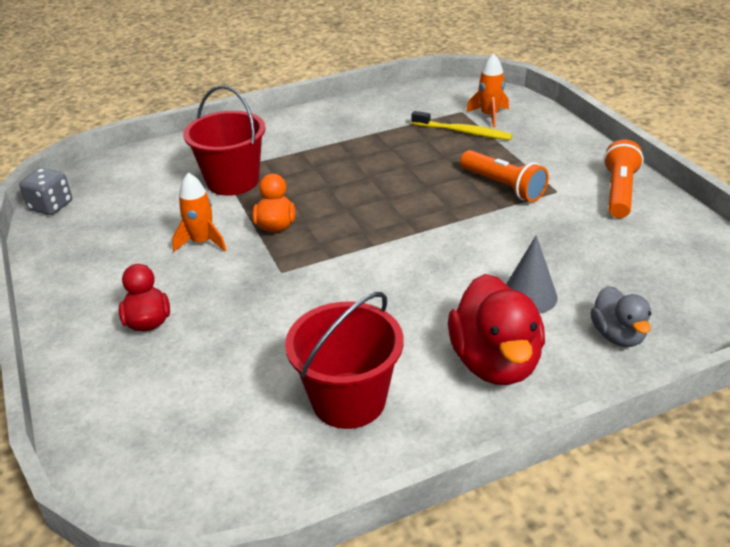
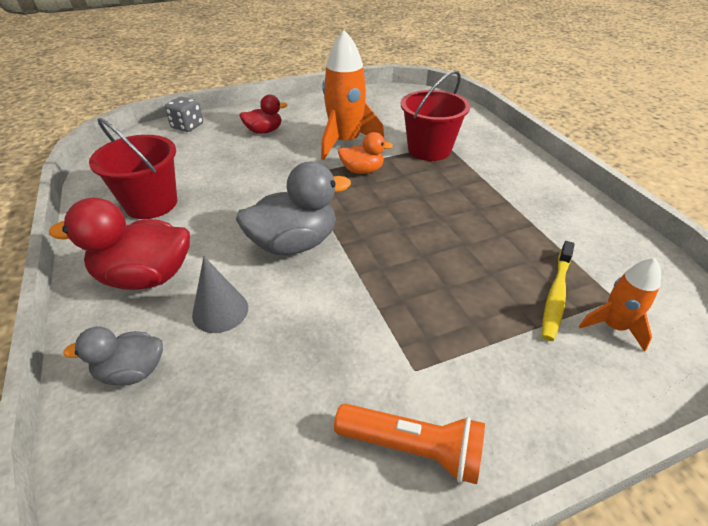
camera: 90 degrees right, 5 degrees up
grey dice [19,168,72,215] -> grey dice moved to [165,97,203,132]
orange rocket [172,173,226,252] -> orange rocket [321,30,384,160], size x1.79
orange flashlight [460,150,549,202] -> none
none -> grey duck [236,162,351,255]

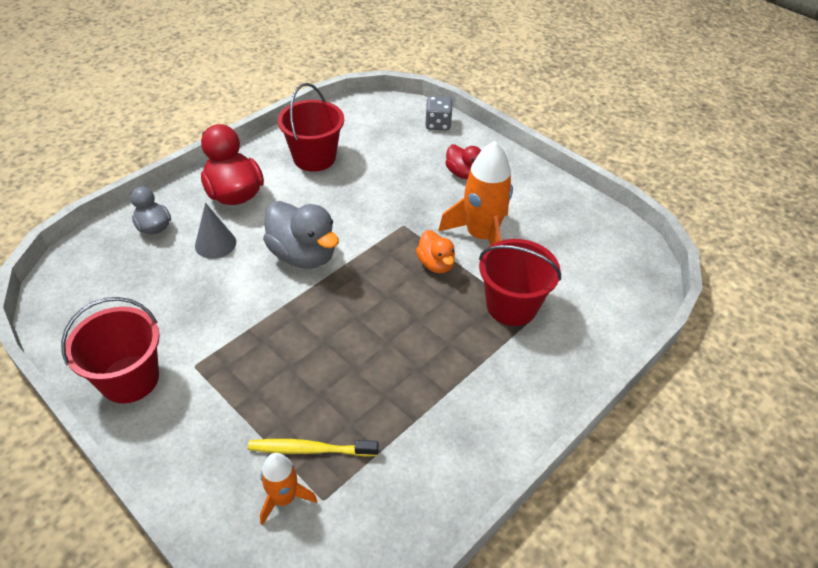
camera: 65 degrees right, 5 degrees up
orange flashlight [334,404,485,484] -> red bucket [61,297,160,403]

